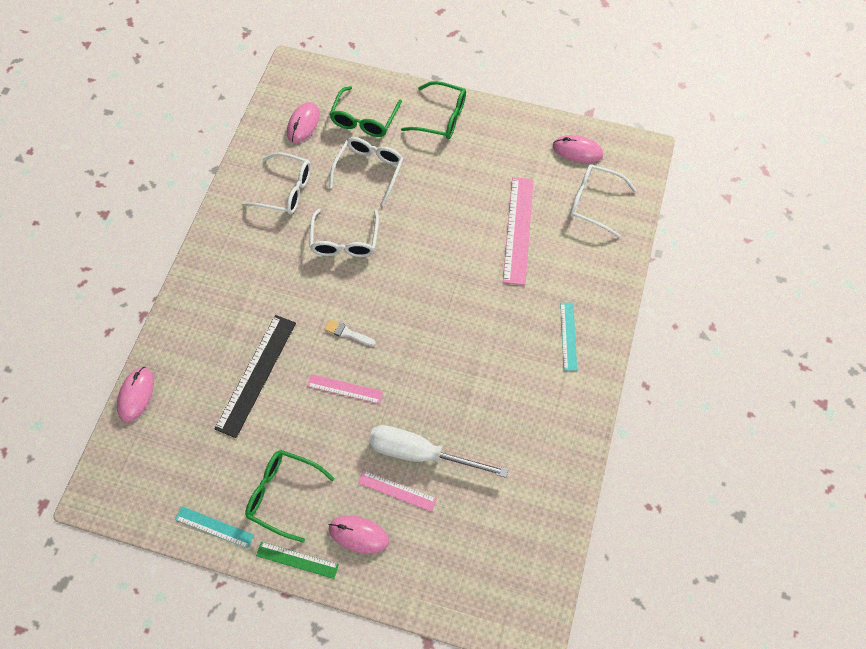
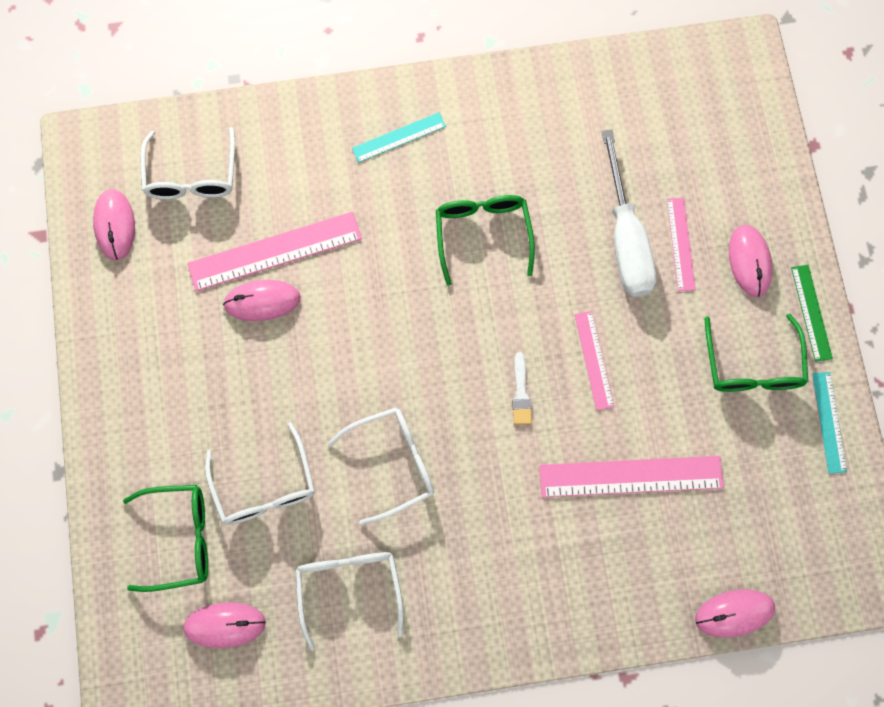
camera: 115 degrees left, 10 degrees up
black ruler [215,315,296,438] -> pink ruler [539,456,724,497]
white glasses [329,137,403,206] -> white glasses turned 105 degrees counterclockwise [205,422,315,525]
green glasses [401,81,466,139] -> green glasses moved to [436,195,535,286]
none -> pink mouse [223,280,301,321]

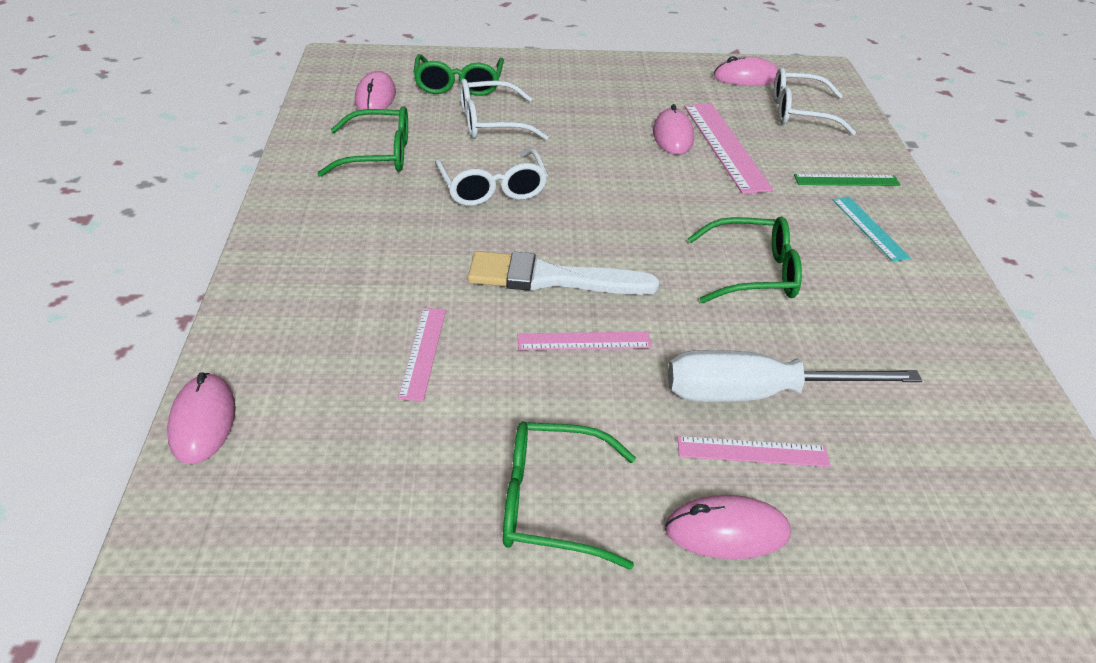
camera: 95 degrees right, 35 degrees down
white glasses [295,552,404,651] -> green glasses [317,106,408,177]
white brush [512,352,532,425] -> white brush [468,251,659,295], size x2.12
pink ruler [539,456,724,497] -> pink ruler [398,308,446,401], size x0.57
green ruler [791,265,833,362] -> green ruler moved to [794,174,901,186]
turquoise ruler [812,372,847,474] -> none

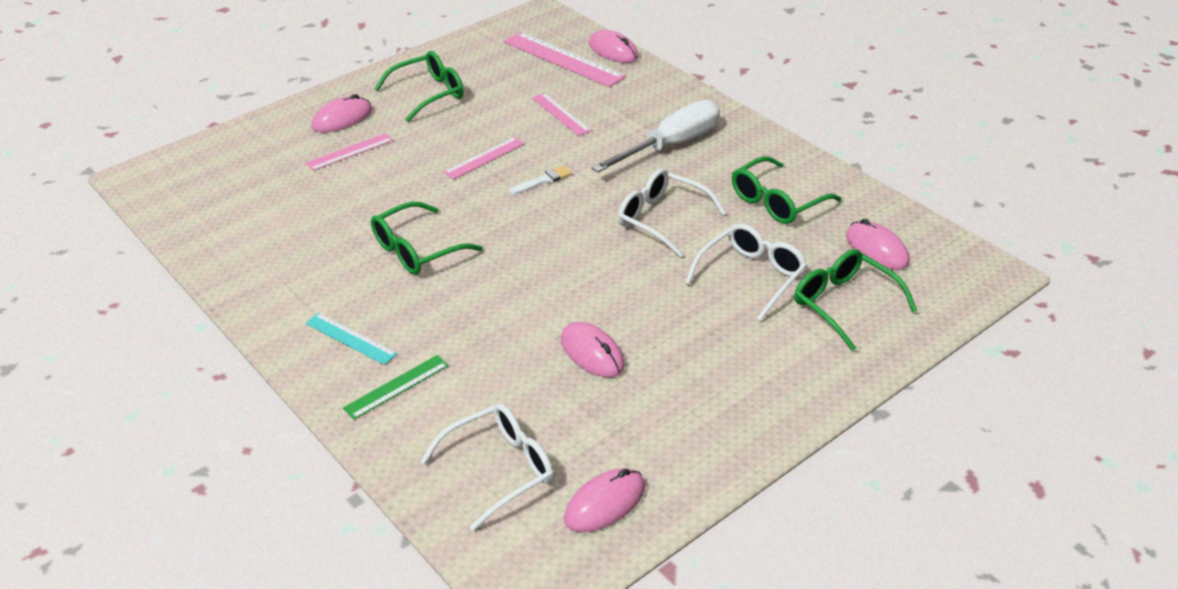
camera: 145 degrees right, 0 degrees up
white brush [468,251,659,295] -> white brush [510,165,572,195], size x0.47
white screwdriver [668,350,922,402] -> white screwdriver moved to [591,100,720,173]
pink ruler [684,103,773,194] -> pink ruler moved to [504,32,626,87]

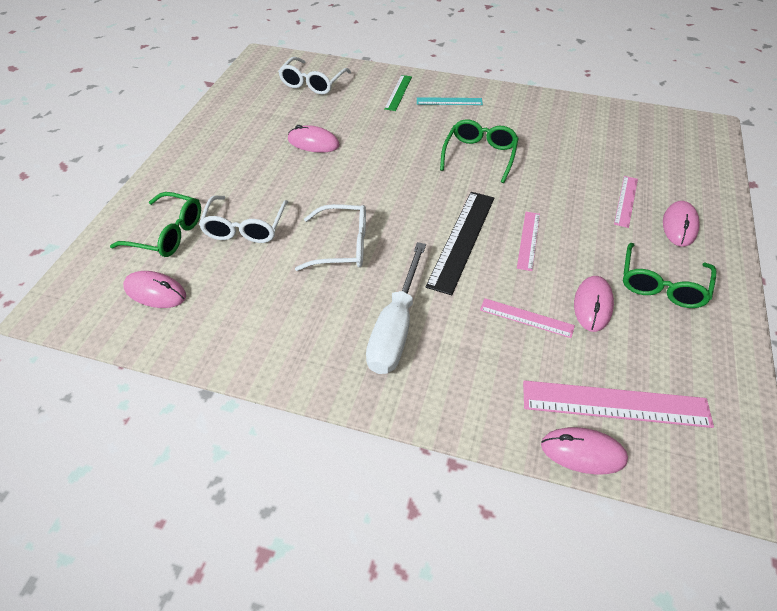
camera: 145 degrees right, 10 degrees up
white brush [510,165,572,195] -> black ruler [426,192,494,295]
pink mouse [564,468,645,532] -> pink mouse moved to [574,276,614,332]
green glasses [732,156,841,224] -> none

